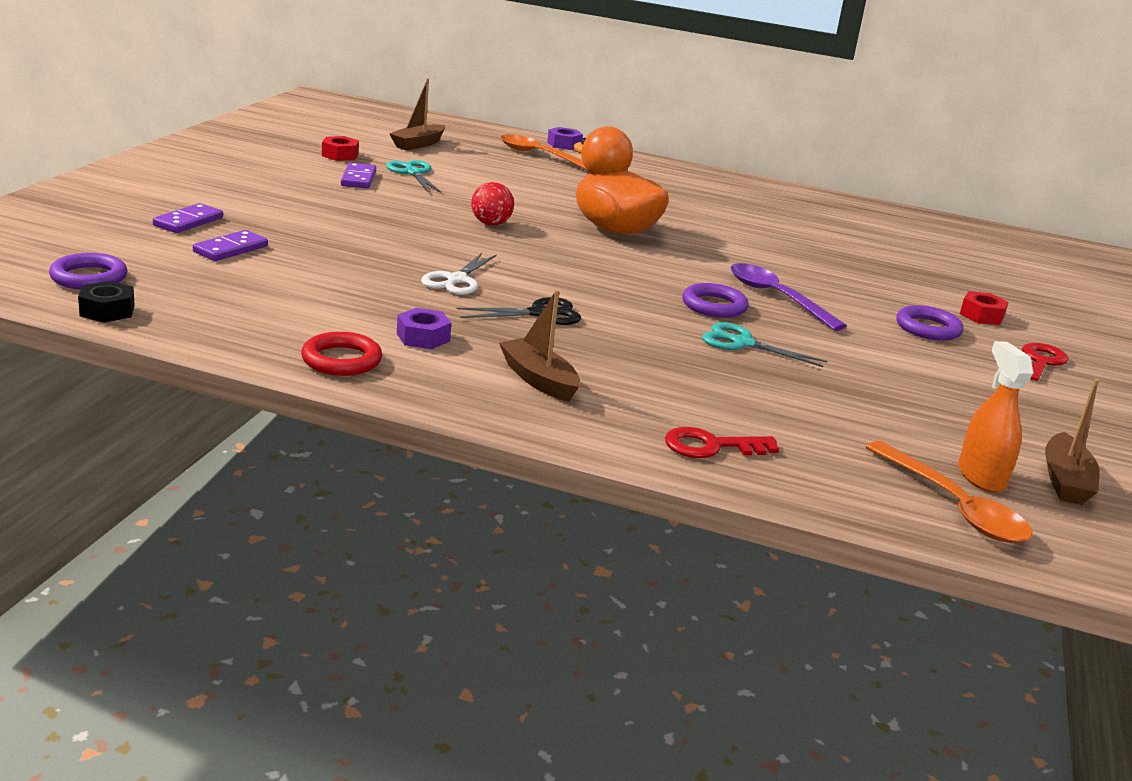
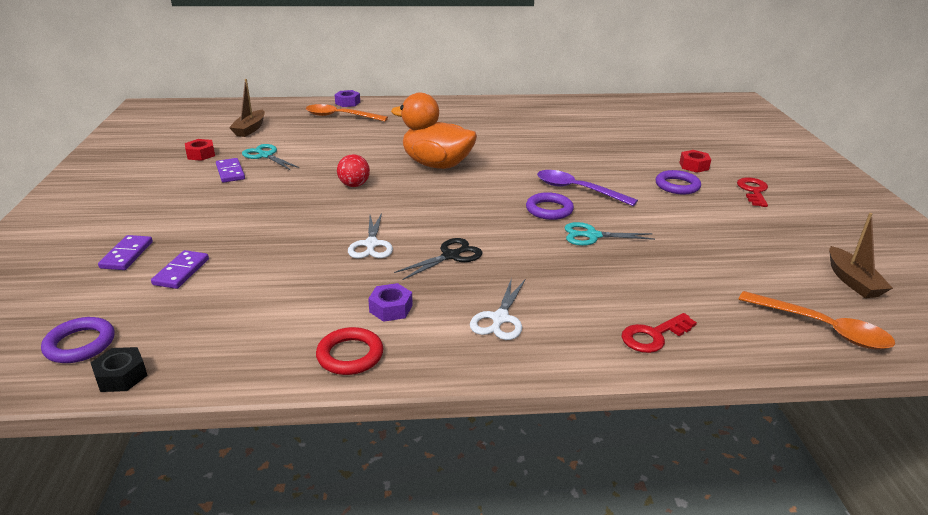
camera: 20 degrees left, 5 degrees up
brown boat [499,290,580,402] -> white scissors [470,278,525,340]
orange spray bottle [958,341,1033,493] -> none

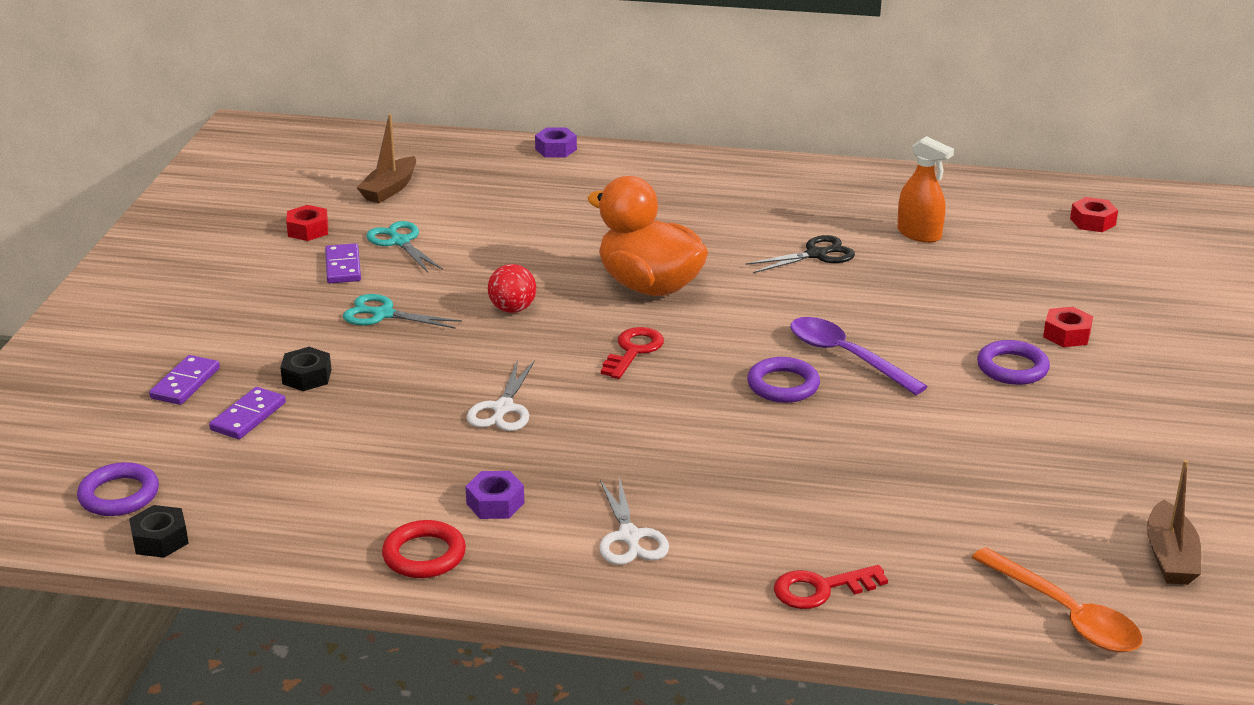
camera: 15 degrees right, 0 degrees up
orange spoon [306,104,388,122] -> none
black scissors [394,238,483,280] -> black scissors moved to [746,235,855,273]
white scissors [470,278,525,340] -> white scissors turned 45 degrees counterclockwise [599,477,669,565]
turquoise scissors [564,222,655,246] -> turquoise scissors moved to [343,294,462,329]
red key [737,177,768,207] -> red key moved to [601,327,664,379]
none -> black nut [280,347,331,391]
none -> orange spray bottle [897,136,954,243]
none -> red nut [1070,197,1118,232]

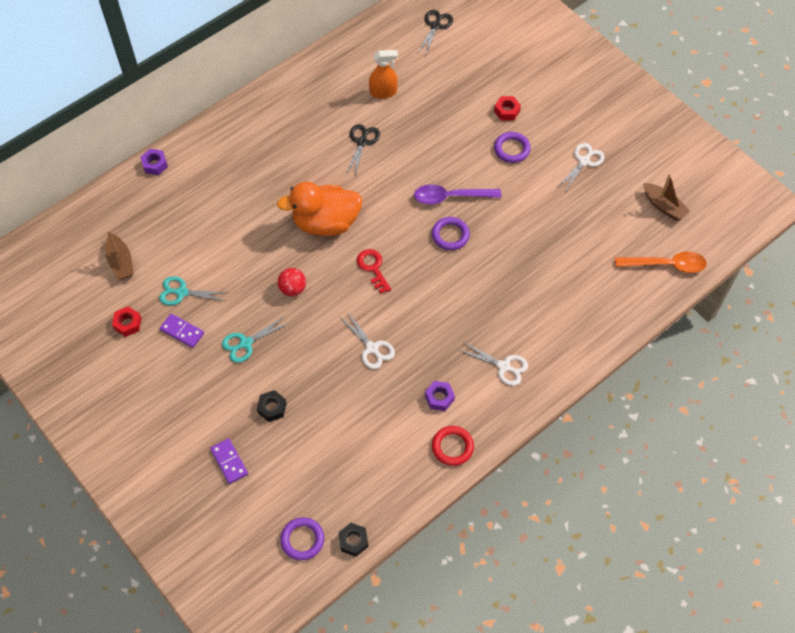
camera: 50 degrees left, 30 degrees up
purple domino [209,387,286,439] -> none
red key [774,565,888,609] -> none
red nut [1070,197,1118,232] -> black scissors [418,10,453,54]
none -> white scissors [559,143,605,192]

